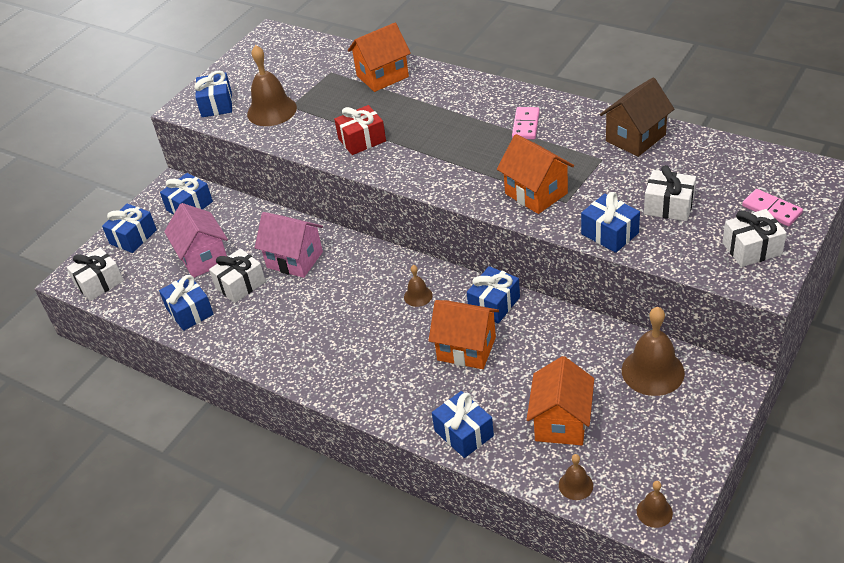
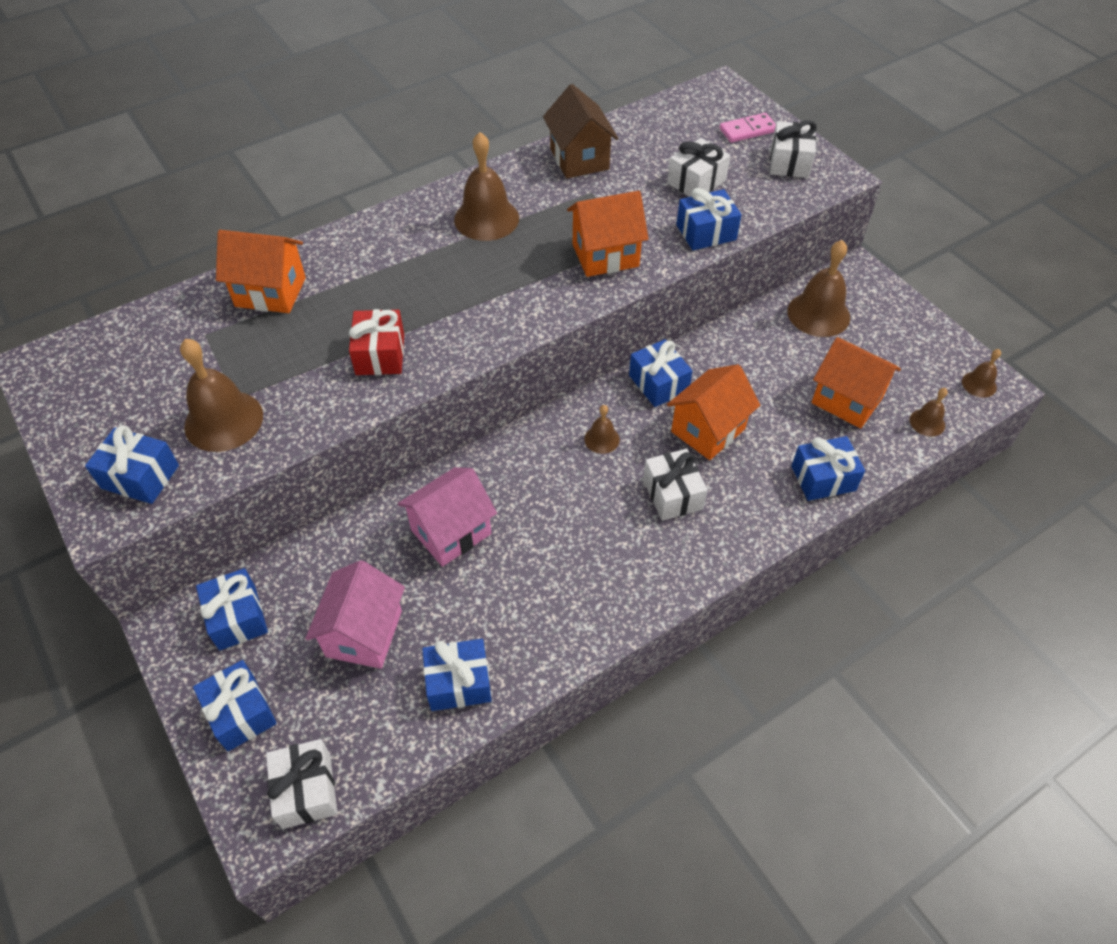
camera: 70 degrees left, 10 degrees up
pink house [164,203,228,278] -> pink house turned 75 degrees counterclockwise [305,560,405,669]
white gift [209,248,266,303] -> white gift moved to [643,449,708,521]
orange house [348,23,411,92] -> orange house turned 75 degrees counterclockwise [216,230,306,313]
pink domino [512,107,540,139] -> brown bell [454,132,519,241]

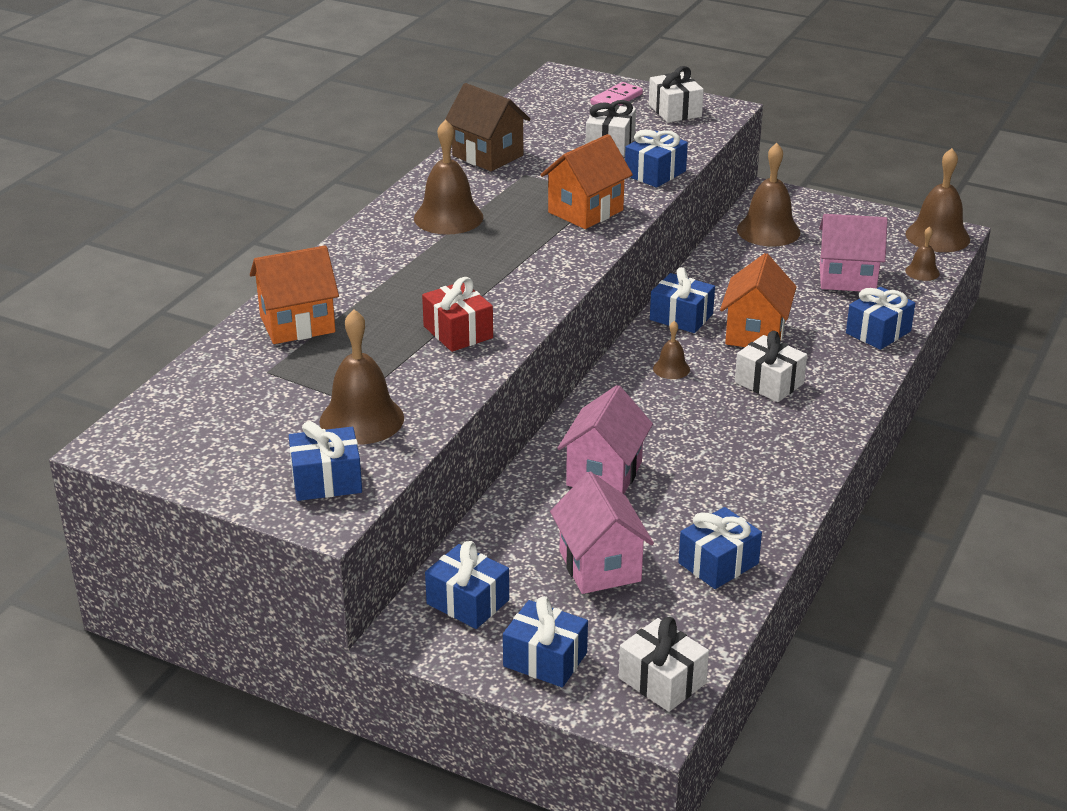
camera: 30 degrees left, 20 degrees down
orange house [811,337,901,428] -> pink house [819,214,888,291]
brown bell [962,349,1001,398] -> brown bell [905,148,970,252], size x1.95

